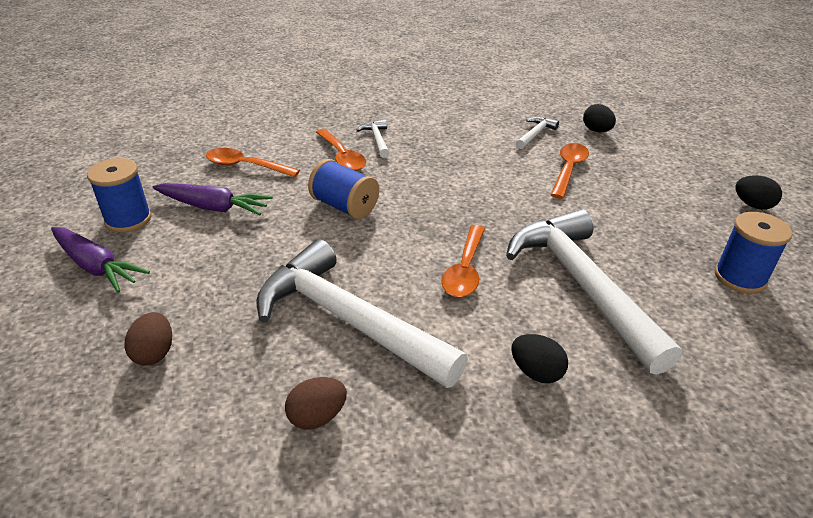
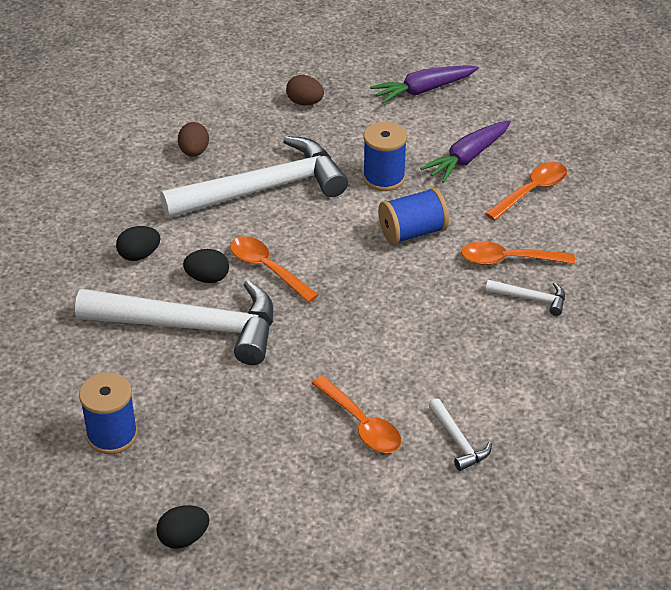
camera: 120 degrees right, 5 degrees up
blue spool [87,158,152,233] -> blue spool moved to [363,121,407,191]
black egg [583,104,616,132] -> black egg moved to [183,249,229,283]

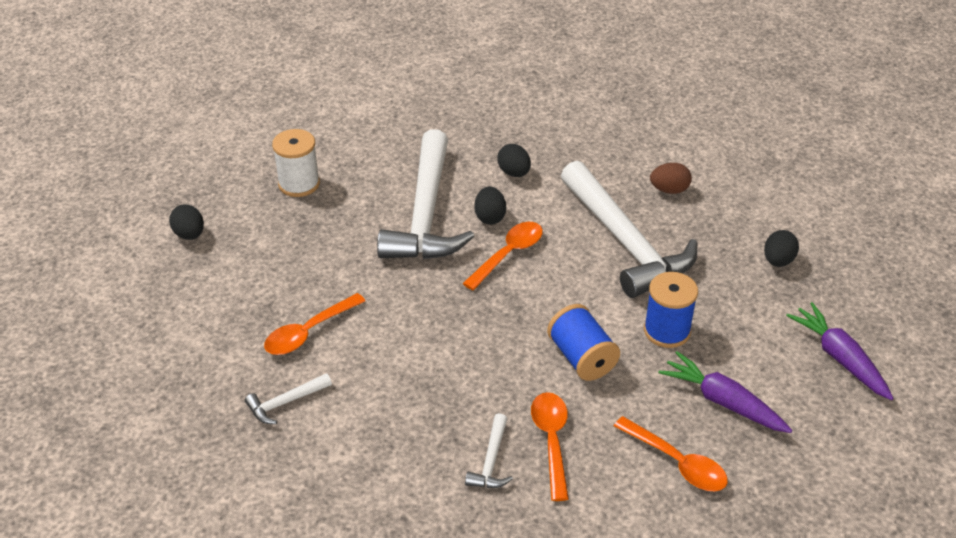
camera: 85 degrees right, 0 degrees up
blue spool [79,373,138,454] -> white spool [272,129,320,197]
brown egg [286,75,324,106] -> black egg [764,230,799,267]

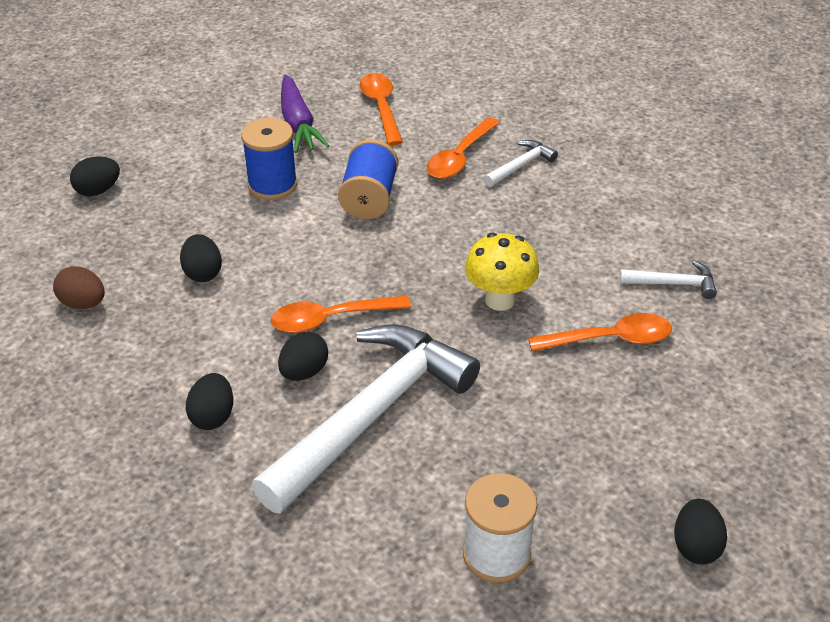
camera: 145 degrees left, 0 degrees up
white hammer [561,161,697,298] -> black egg [180,234,222,282]
purple carrot [786,302,894,400] -> none
none -> yellow mushroom [465,233,539,311]

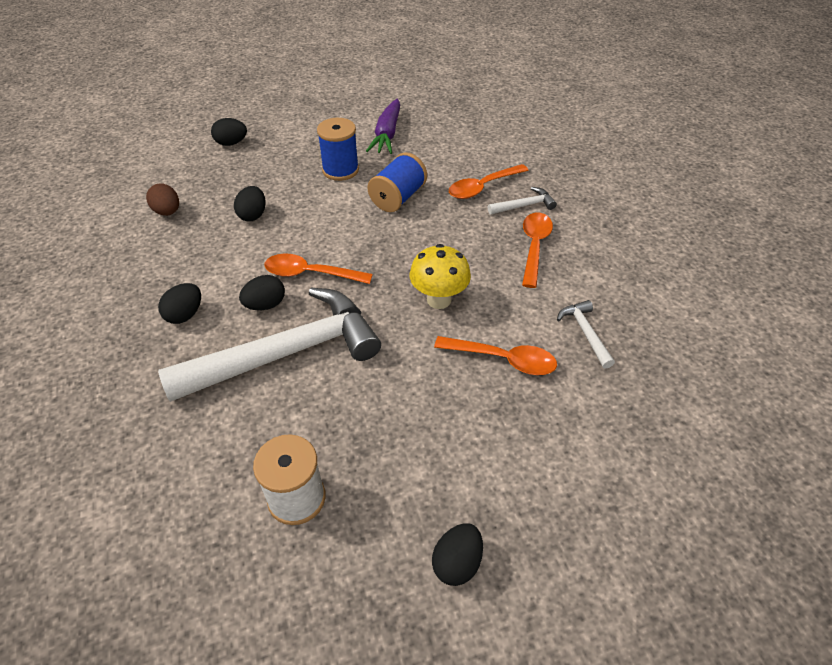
camera: 25 degrees right, 5 degrees up
orange spoon [359,73,403,145] -> orange spoon moved to [522,212,553,288]
white hammer [619,261,717,299] -> white hammer turned 135 degrees counterclockwise [557,300,615,369]

